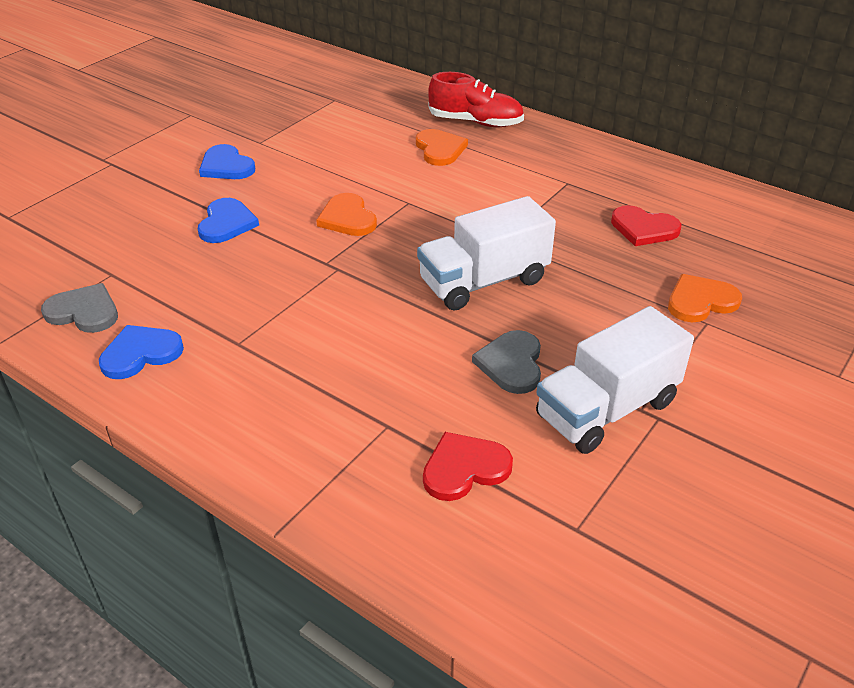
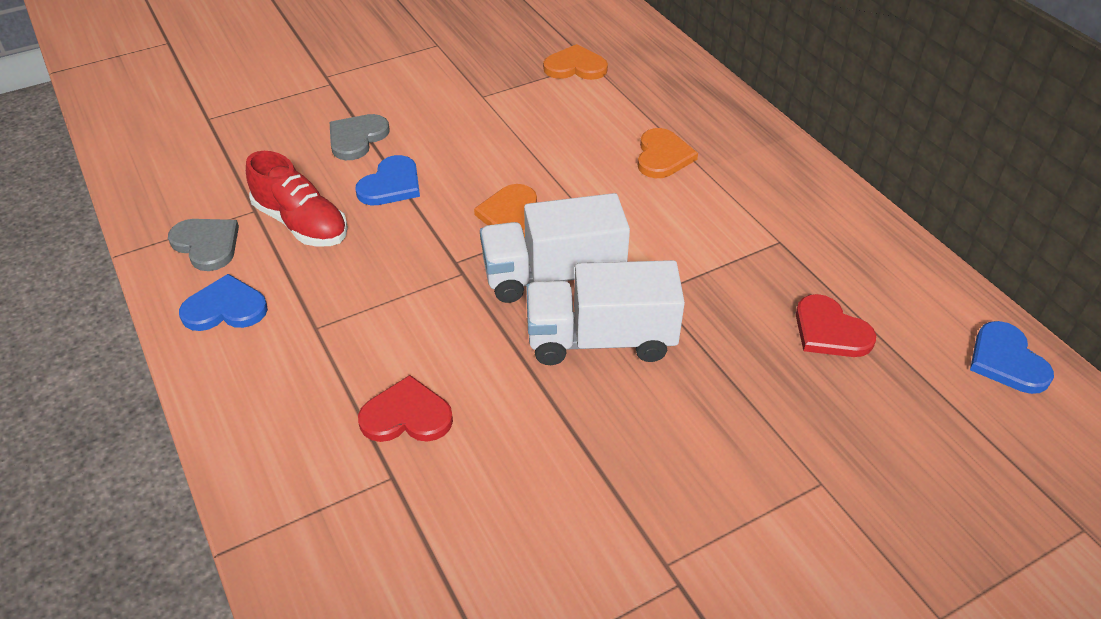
camera: 25 degrees right, 5 degrees up
blue heart [199,144,255,179] -> blue heart moved to [970,321,1054,394]
red heart [423,432,513,501] -> red heart moved to [358,375,453,442]
red shoe [428,72,524,127] -> red shoe moved to [246,151,348,246]
grey heart [472,330,541,394] -> grey heart moved to [330,114,390,160]
white truck [536,306,694,454] -> white truck moved to [480,193,630,303]
orange heart [668,274,742,322] -> orange heart moved to [543,44,608,80]

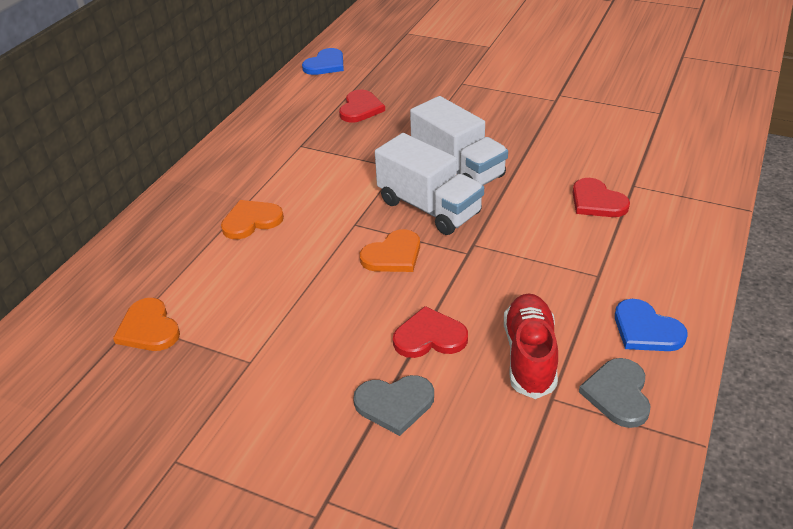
camera: 125 degrees left, 5 degrees down
blue heart [355,155,420,205] -> red heart [393,306,468,358]

